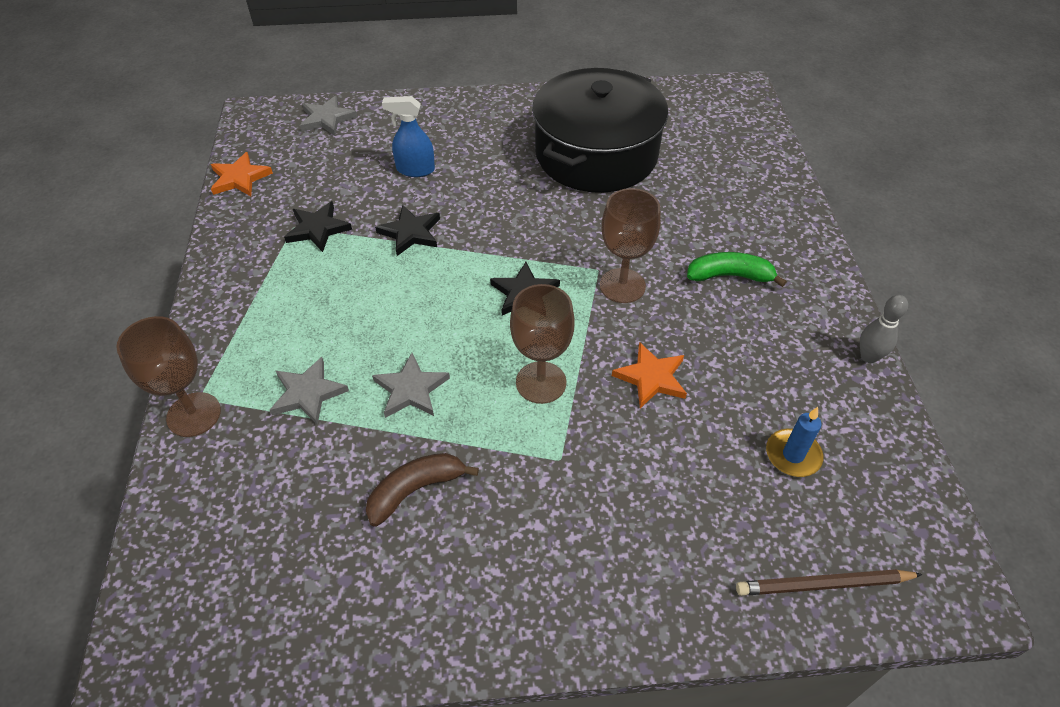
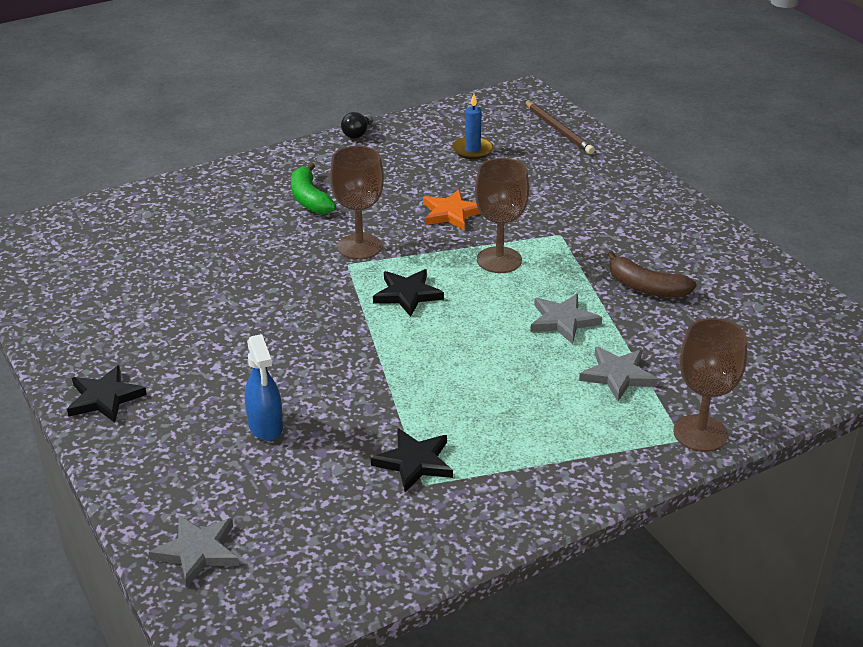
camera: 115 degrees left, 15 degrees down
orange star [211,152,273,196] -> none
black star [375,205,440,256] -> black star moved to [67,365,147,423]
black pot [532,68,668,193] -> none
grey bowling pin [860,295,908,363] -> black light bulb [341,112,373,139]

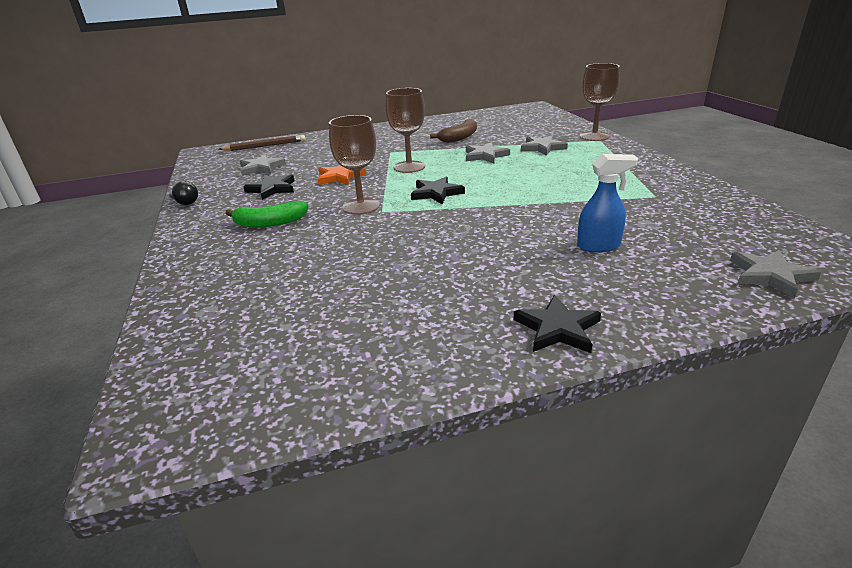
camera: 75 degrees left, 5 degrees down
black star [371,428,453,492] -> black star moved to [243,174,294,200]
blue candle [452,94,493,159] -> grey star [240,154,286,176]

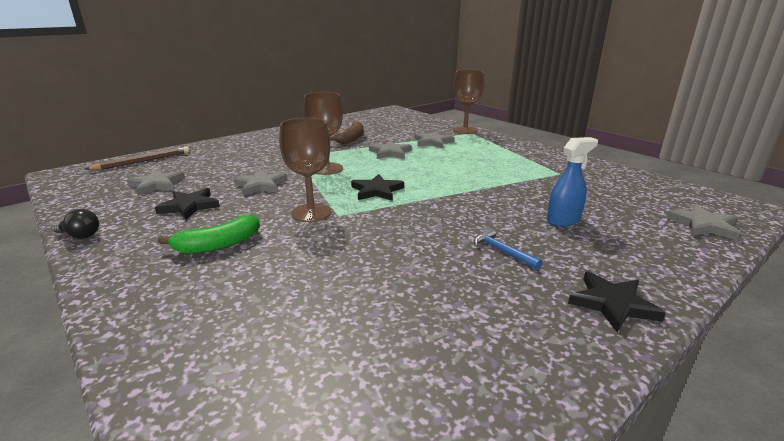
camera: 25 degrees left, 5 degrees down
orange star [318,165,366,185] -> grey star [234,169,287,196]
none -> blue hammer [474,229,542,269]

